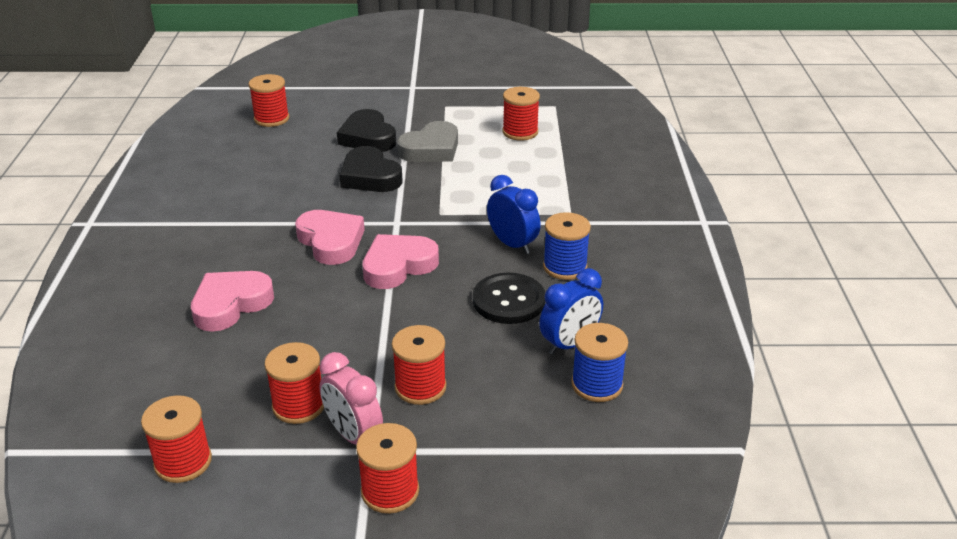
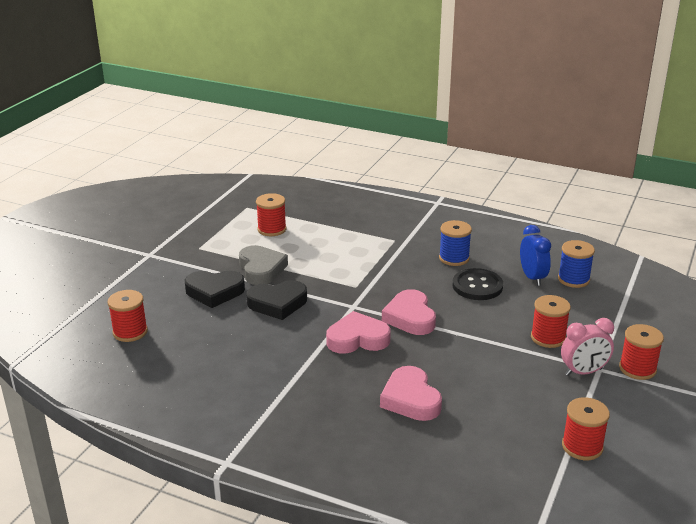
camera: 65 degrees left, 5 degrees down
red spool [264,342,324,424] -> none
blue clock [487,175,541,254] -> none

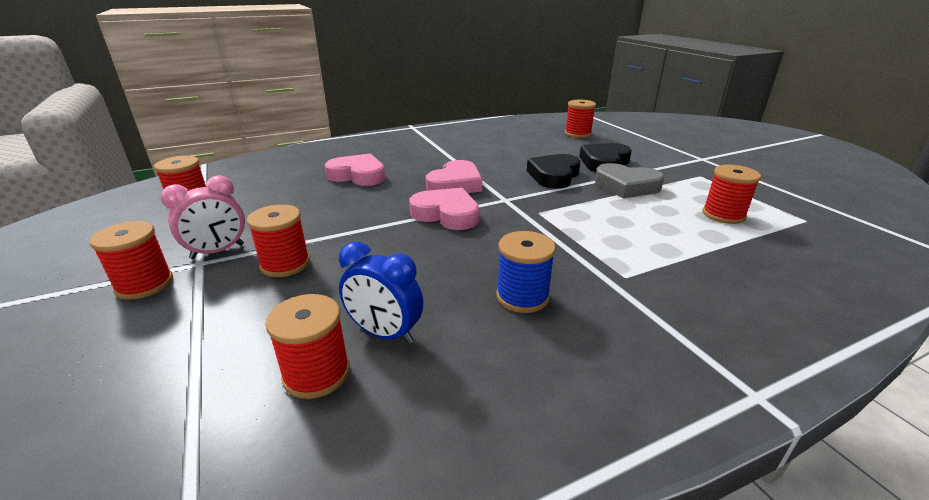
camera: 130 degrees right, 0 degrees up
black button [453,268,503,300] -> none
blue spool [558,240,595,288] -> red spool [265,294,350,399]
pink clock [561,318,614,376] -> pink clock turned 150 degrees counterclockwise [161,175,245,259]

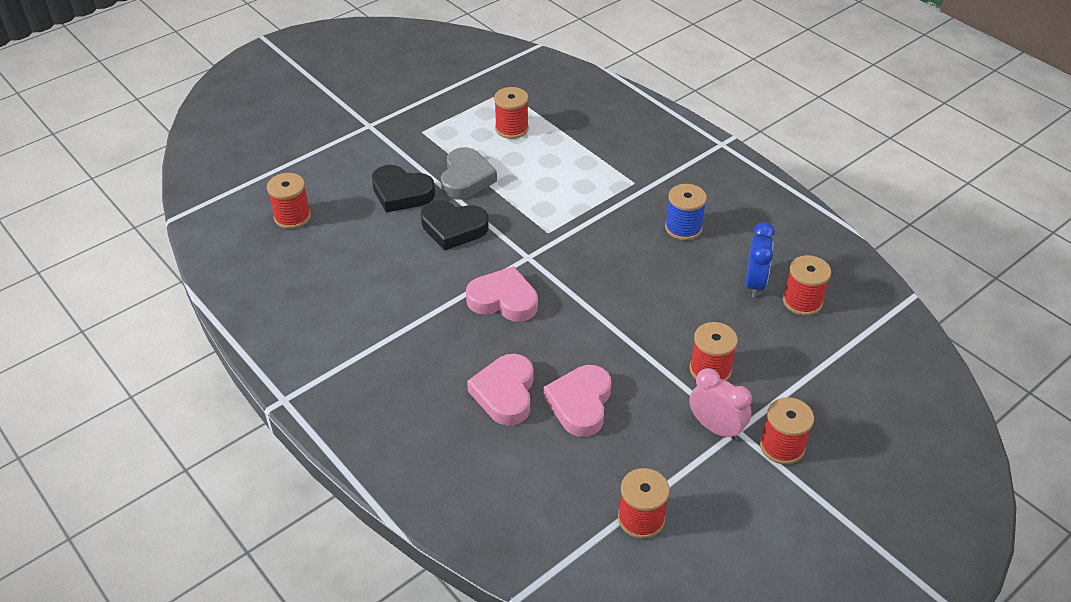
camera: 105 degrees left, 15 degrees up
pink heart [409,188,479,230] -> pink heart moved to [543,365,611,437]

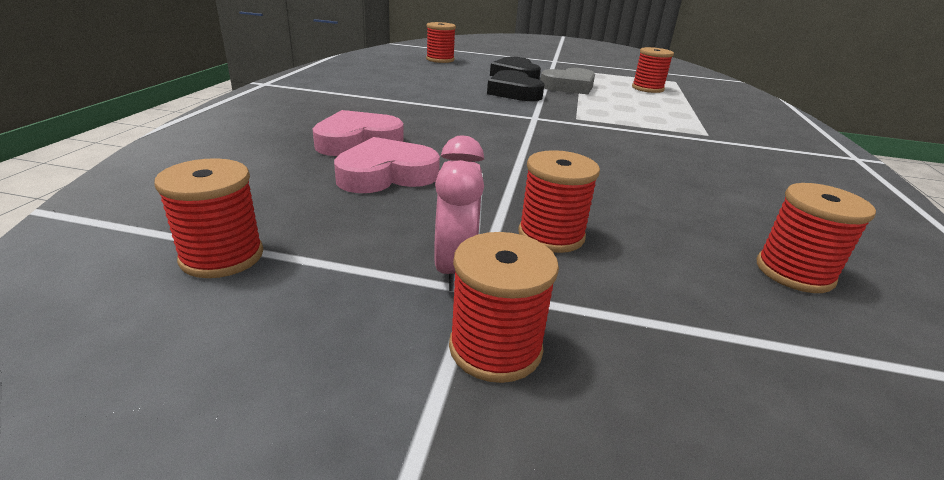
camera: 50 degrees right, 15 degrees down
pink heart [466,266,538,322] -> none
blue spool [665,184,707,240] -> none
blue clock [746,222,775,297] -> none

